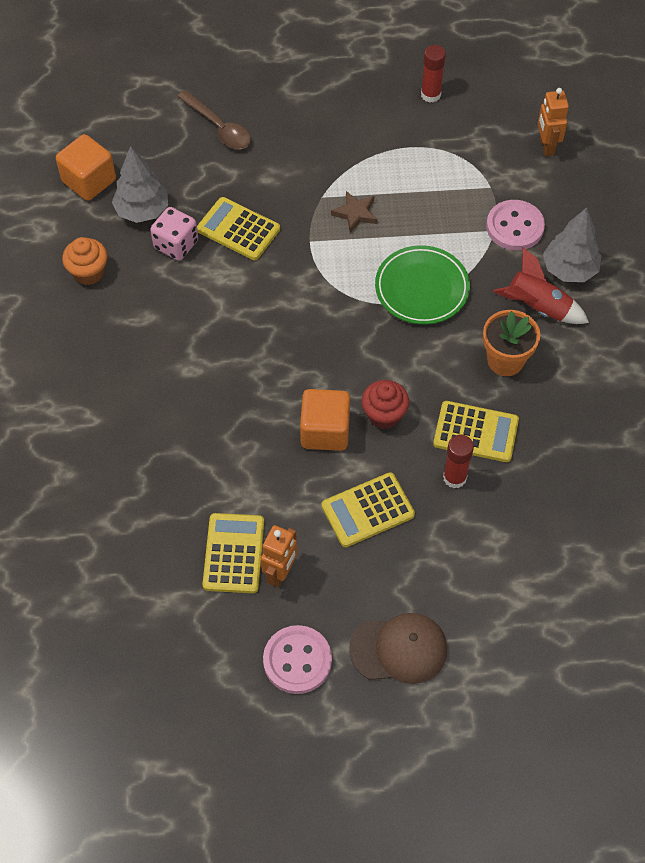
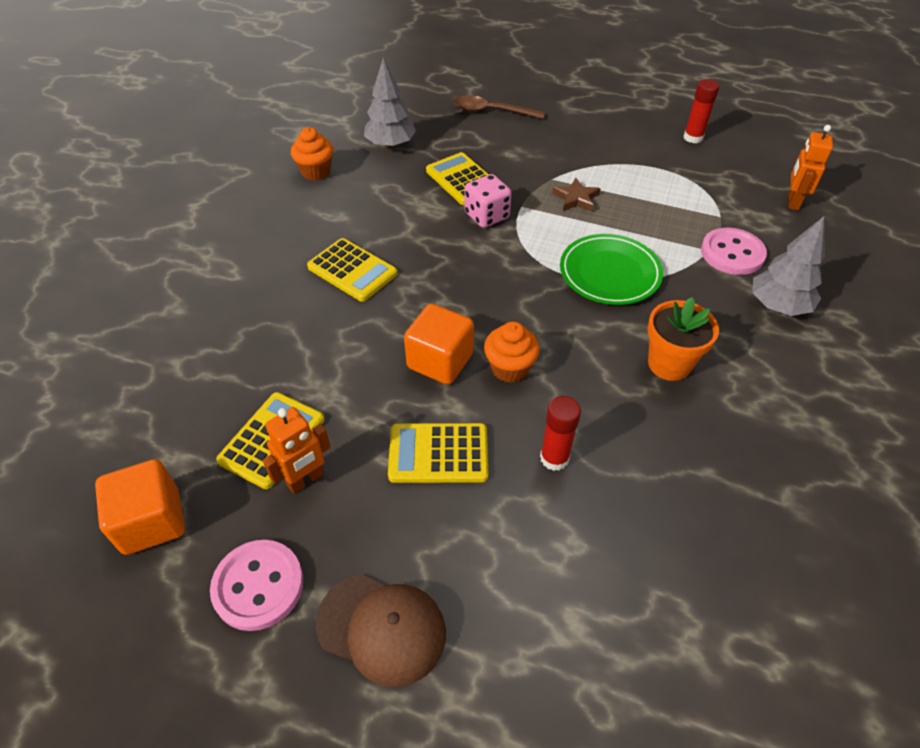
camera: 25 degrees right, 10 degrees down
orange cube [56,134,116,201] -> orange cube moved to [95,459,185,555]
pink dice [150,207,198,260] -> pink dice moved to [465,174,512,228]
brown spoon [177,90,251,149] -> brown spoon turned 120 degrees clockwise [454,95,545,119]
red cupcake [362,380,409,429] -> orange cupcake [484,322,540,383]
yellow calculator [433,401,519,462] -> yellow calculator moved to [307,238,397,302]
red rocket [493,247,589,324] -> none

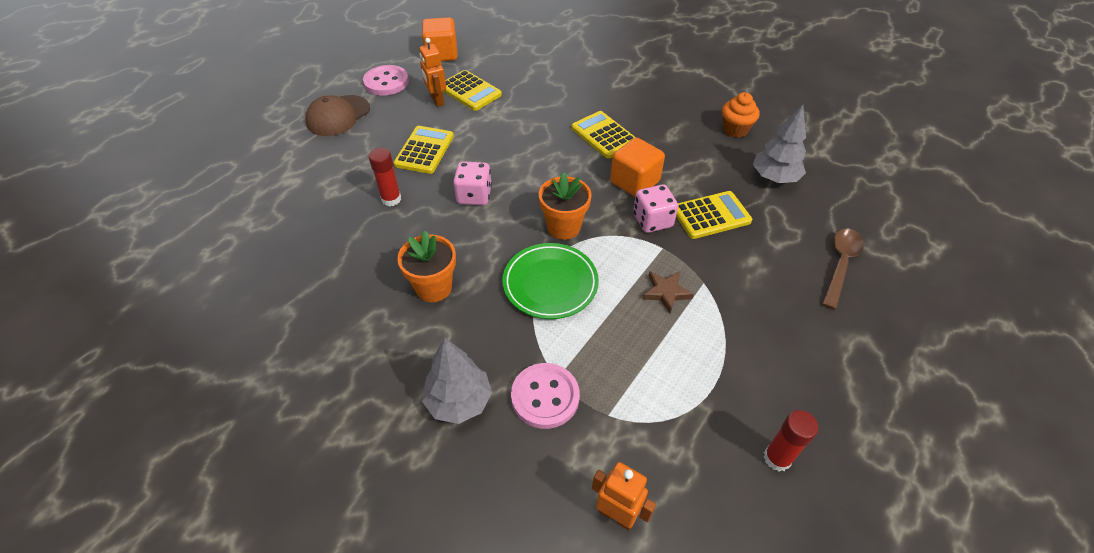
camera: 105 degrees right, 0 degrees up
yellow calculator [307,238,397,302] -> yellow calculator turned 90 degrees clockwise [571,111,636,159]
orange cube [404,304,474,384] -> orange cube moved to [610,138,665,197]
orange cupcake [484,322,540,383] -> pink dice [453,161,492,205]
none -> orange flower pot [539,172,592,240]

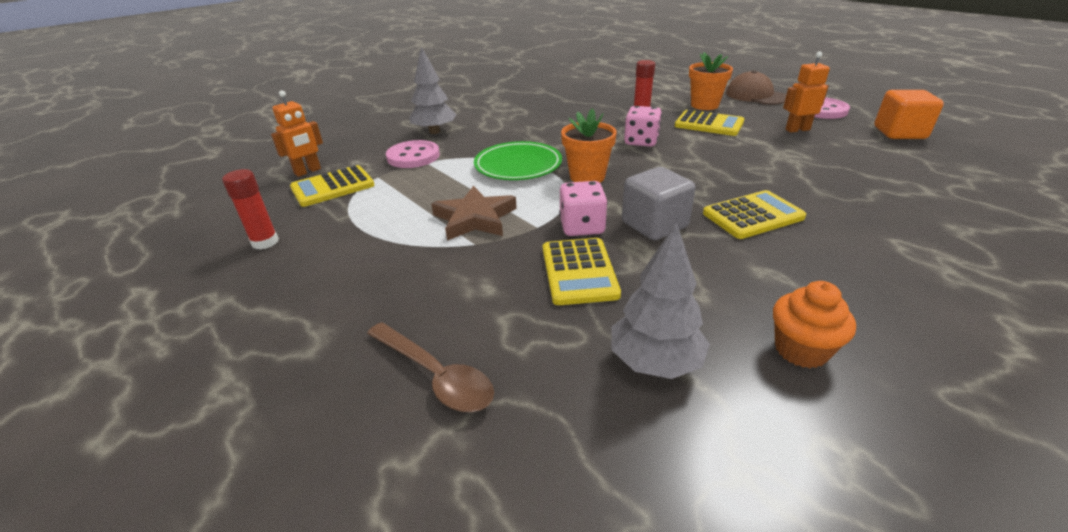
camera: 105 degrees right, 15 degrees down
orange flower pot [397,231,456,302] -> orange flower pot moved to [689,52,733,110]
yellow calculator [443,70,502,111] -> yellow calculator moved to [290,165,374,207]
orange cube [610,138,665,197] -> grey cube [622,167,696,240]
brown star [642,271,694,314] -> brown star [431,186,517,241], size x1.58

